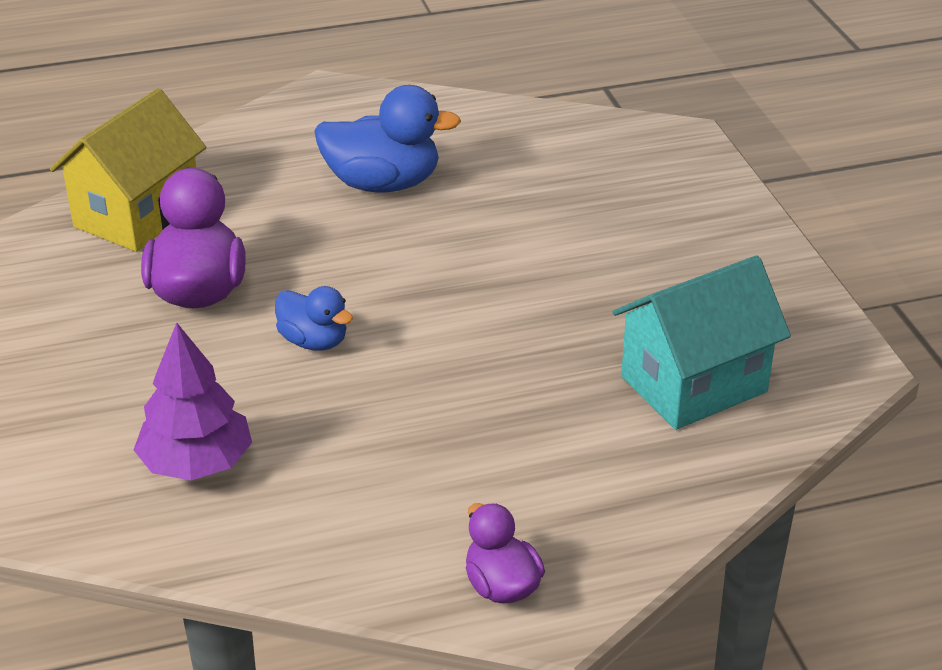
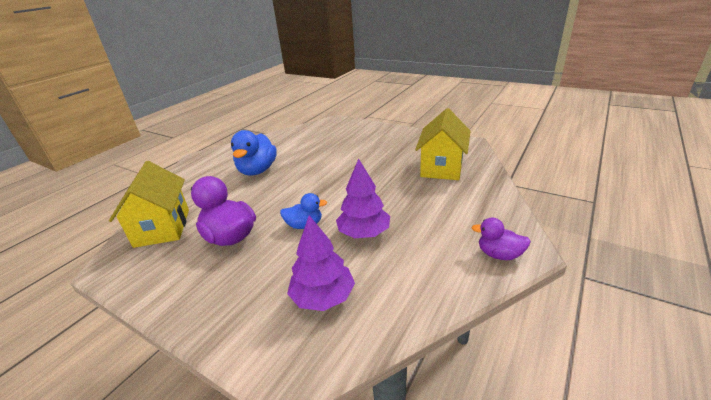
camera: 40 degrees left, 5 degrees down
blue duck [314,85,461,193] -> blue duck turned 135 degrees clockwise [231,130,277,175]
turquoise house [613,255,791,430] -> yellow house [415,108,471,180]
none -> purple tree [336,158,390,238]

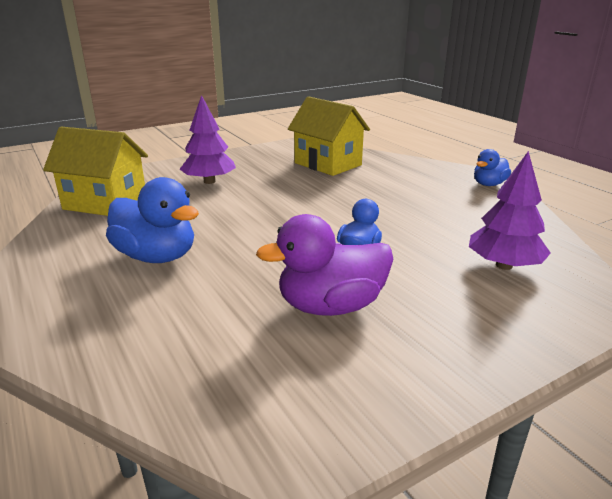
camera: 65 degrees left, 5 degrees down
yellow house [109,161,189,248] -> yellow house moved to [43,127,148,216]
purple tree [336,158,390,238] -> purple tree moved to [180,95,236,184]
purple duck [471,217,531,260] -> blue duck [474,149,511,186]

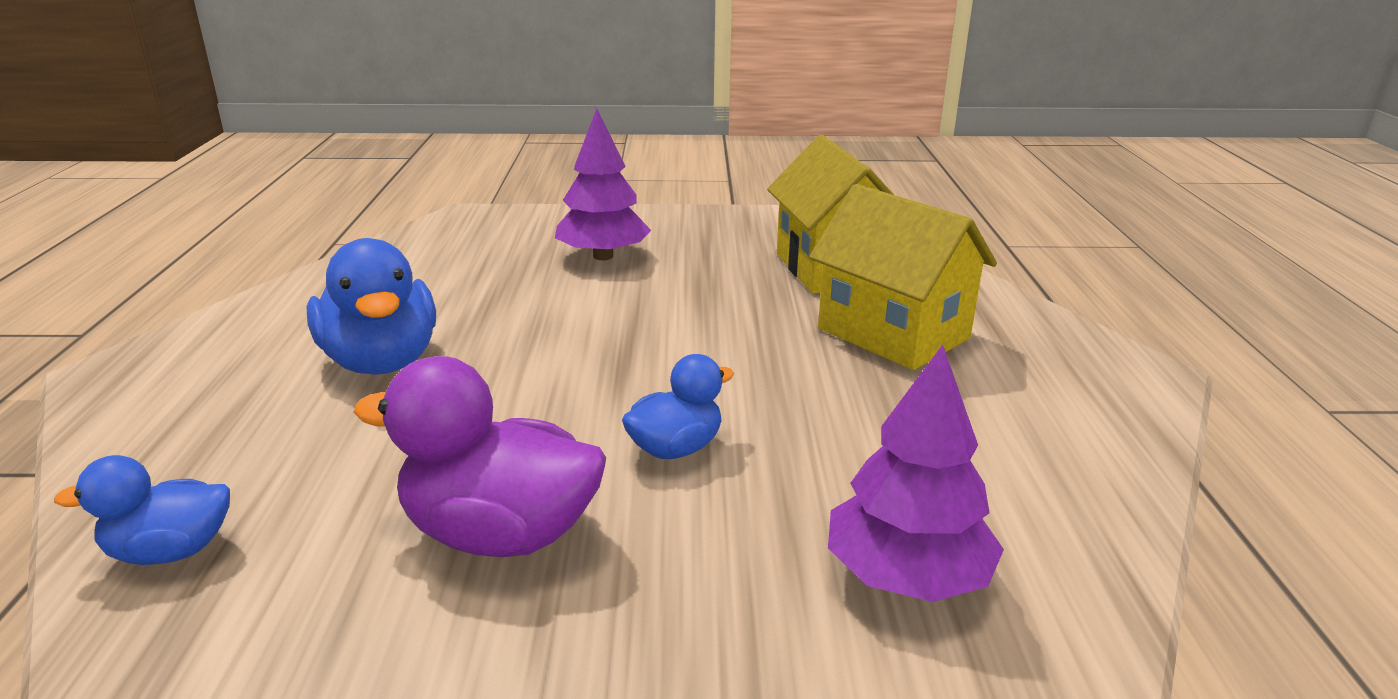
camera: 30 degrees right, 0 degrees up
yellow house [43,127,148,216] -> yellow house moved to [809,184,997,370]
blue duck [474,149,511,186] -> blue duck moved to [54,455,230,565]

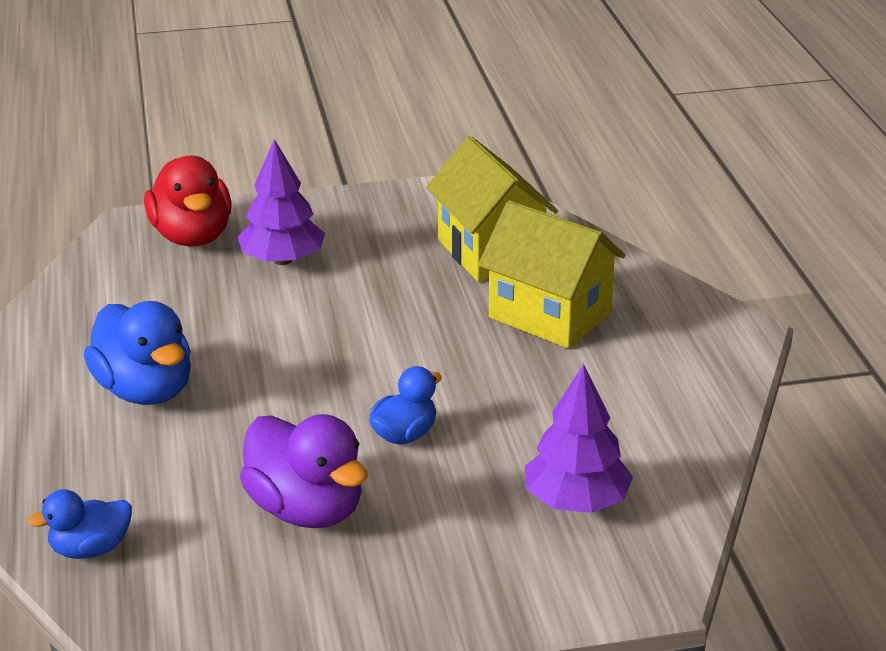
camera: 10 degrees left, 5 degrees up
purple duck [353,356,606,557] -> purple duck turned 135 degrees counterclockwise [240,414,368,528]
none -> red duck [144,156,232,246]

